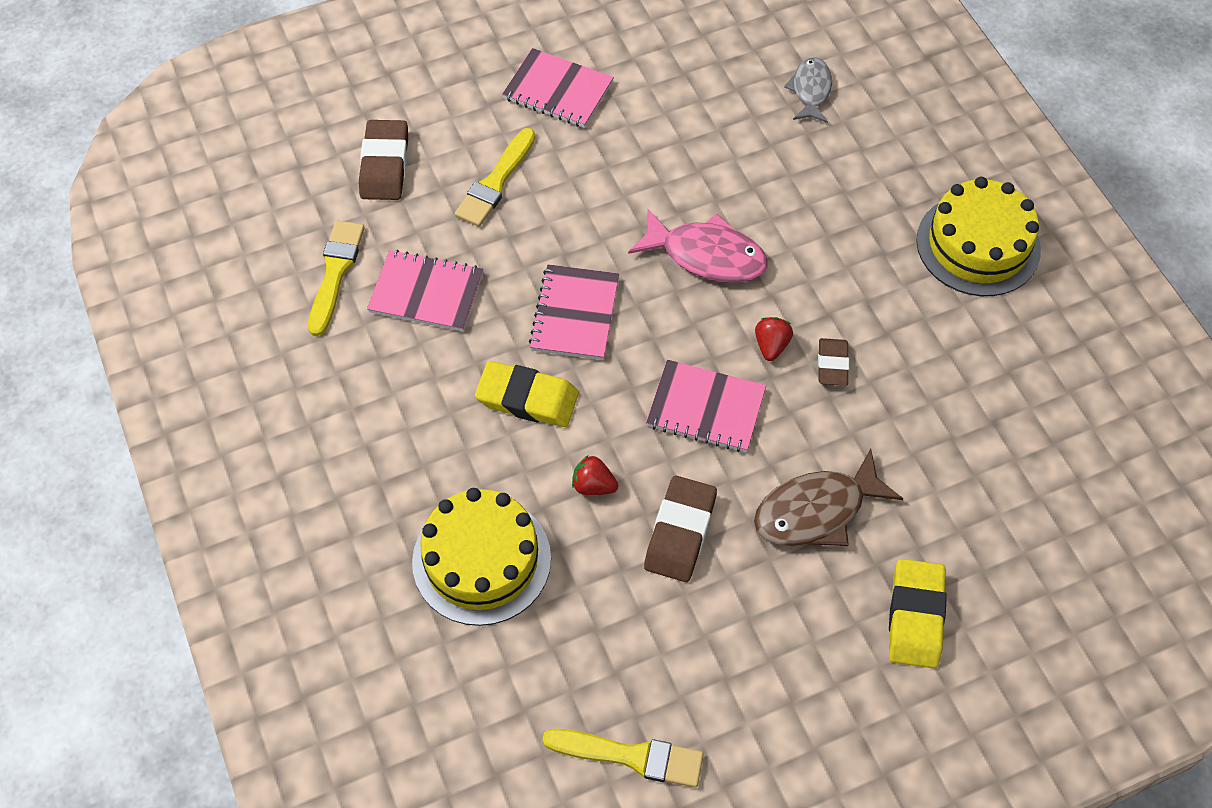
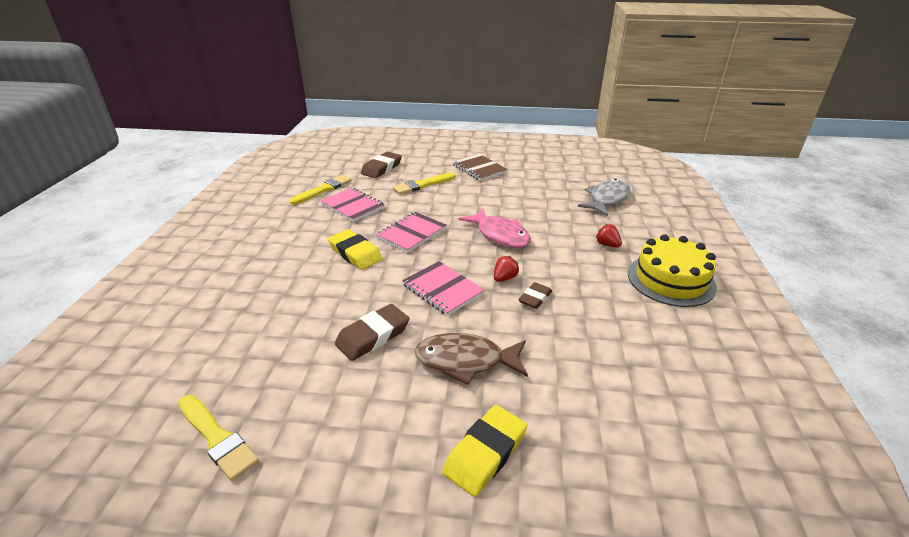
camera: 30 degrees right, 25 degrees down
yellow cake [412,488,551,626] -> none
pink notebook [502,48,614,128] -> brown notebook [452,154,508,181]
red strawberry [572,455,618,495] -> red strawberry moved to [596,224,622,247]
grey fish [784,57,832,123] -> grey fish [578,179,631,216], size x1.56

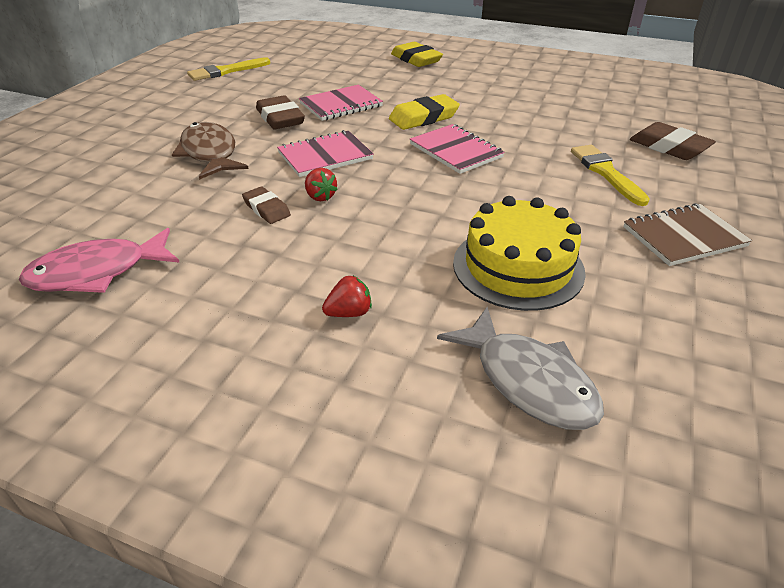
camera: 105 degrees right, 5 degrees up
yellow brush [290,175,352,205] -> none
pink notebook [321,188,385,222] -> pink notebook moved to [299,85,383,121]
brown fish [414,333,528,385] -> brown fish turned 45 degrees counterclockwise [172,122,248,180]
yellow eraser [442,405,527,497] -> yellow eraser moved to [391,42,443,67]
pink fish [459,208,531,248] -> pink fish moved to [19,228,180,293]
yellow cake [628,234,717,307] -> yellow cake moved to [453,196,586,311]

